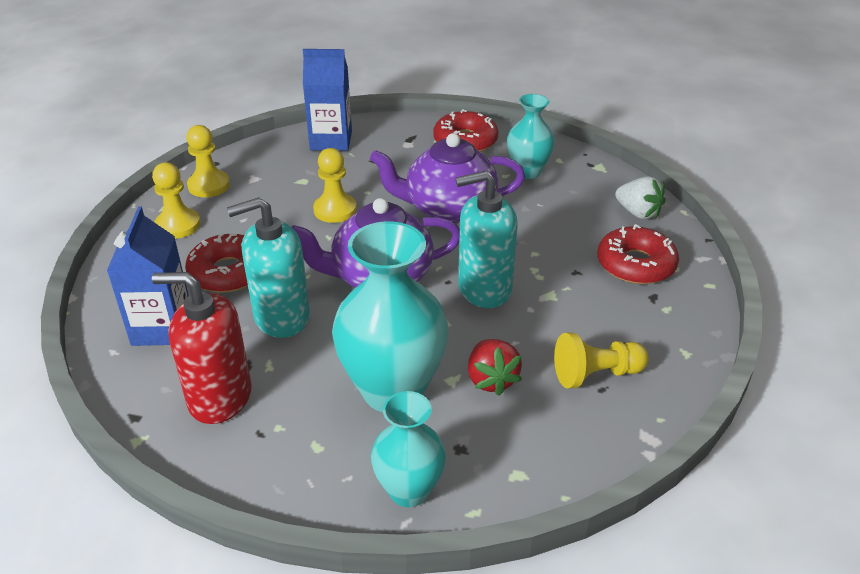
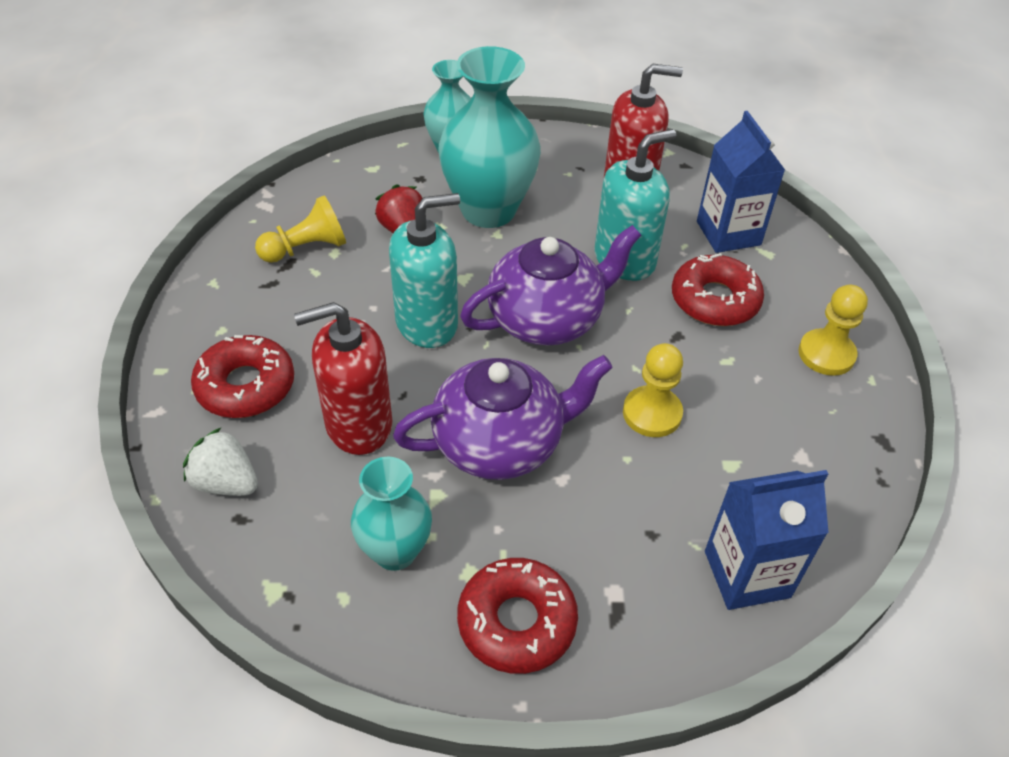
camera: 165 degrees right, 10 degrees up
yellow pawn [186,125,230,197] -> none
none -> red soap dispenser [294,302,393,455]

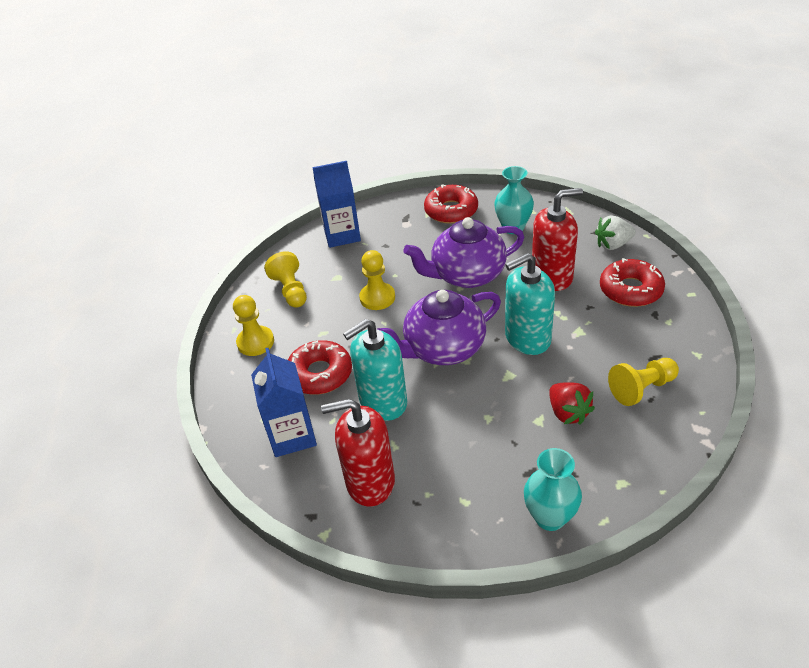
camera: 175 degrees left, 5 degrees down
white strawberry [183,428,258,496] -> white strawberry turned 135 degrees clockwise [595,215,636,250]
turquoise vase [438,46,541,228] -> none
none -> yellow pawn [264,251,307,308]

